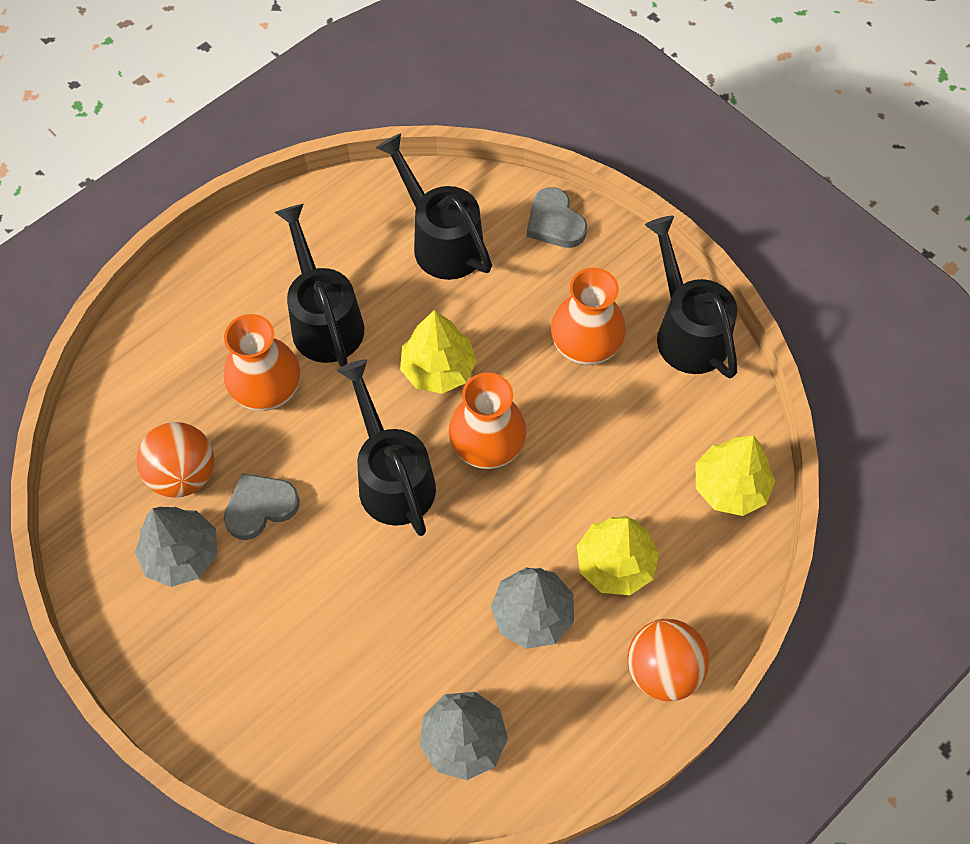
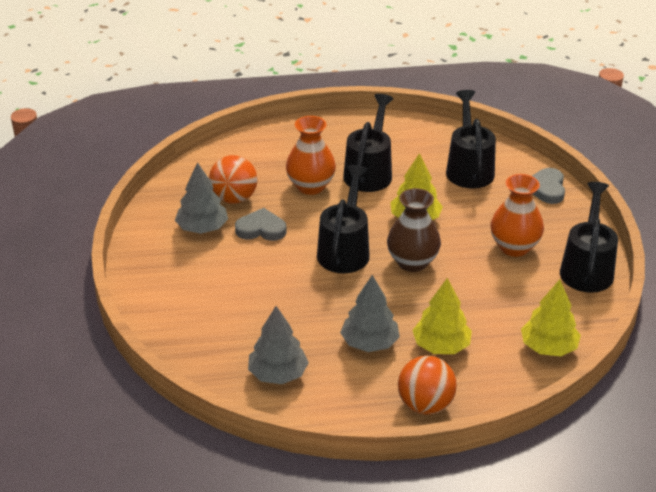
camera: 35 degrees right, 25 degrees down
orange vase [449,373,527,469] -> brown vase [387,188,441,272]

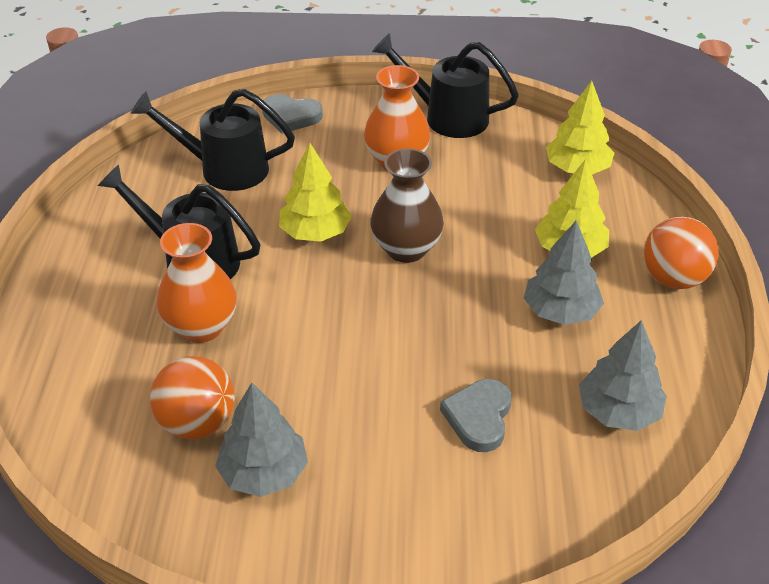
camera: 80 degrees left, 5 degrees up
grey heart [235,208,287,241] -> grey heart moved to [440,379,512,452]
black watering can [317,165,370,273] -> none

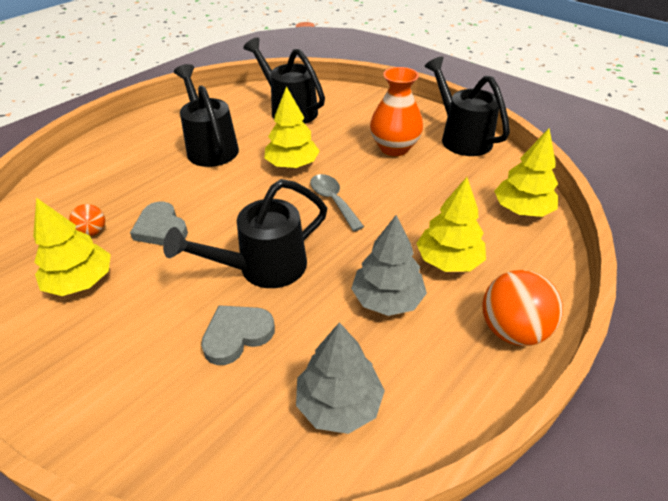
camera: 40 degrees right, 0 degrees up
orange ball [150,356,235,439] -> orange ball [69,204,105,236], size x0.54
orange vase [157,223,237,343] -> none
grey tree [215,383,308,497] -> yellow tree [33,198,111,296]
grey heart [262,94,323,134] -> grey heart moved to [130,201,188,246]
brown vase [370,148,444,263] -> grey spoon [310,174,364,231]
none -> black watering can [163,179,327,288]

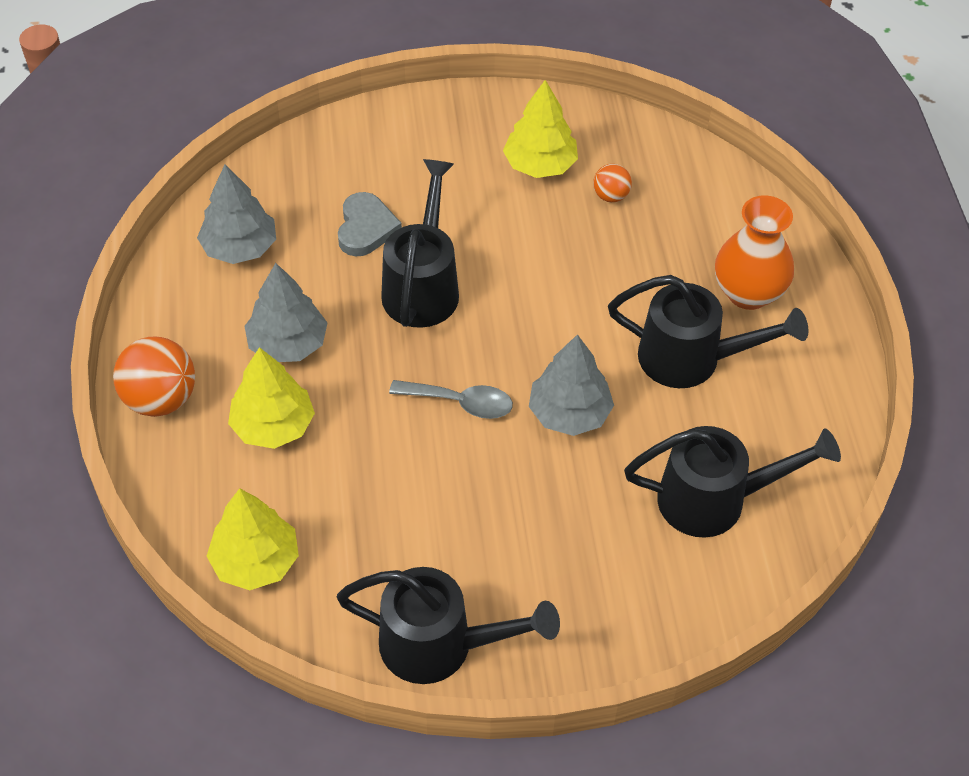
camera: 130 degrees right, 10 degrees up
grey heart [130,201,188,246] -> none
yellow tree [264,86,320,168] -> grey tree [529,334,614,436]
orange vase [370,67,423,156] -> orange vase moved to [715,195,794,310]

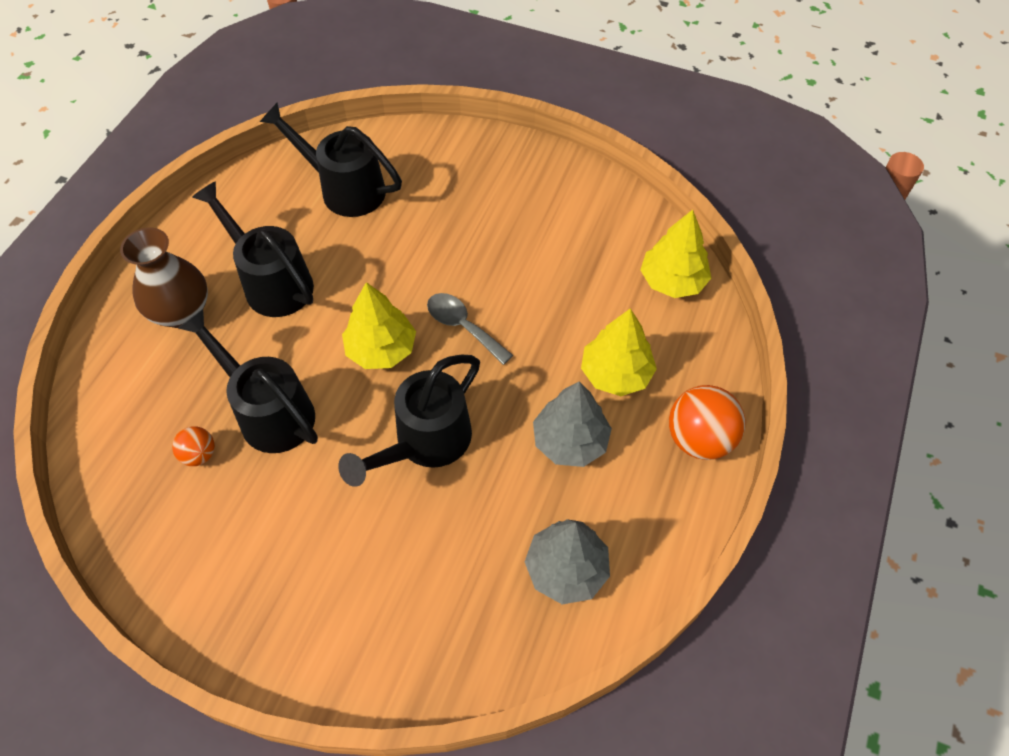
camera: 150 degrees left, 5 degrees up
black watering can [337,567,560,684] -> black watering can moved to [178,309,318,453]
grey heart [338,192,402,256] -> none
yellow tree [503,80,578,178] -> yellow tree moved to [342,282,416,369]
grey tree [529,334,614,436] -> none
orange vase [715,195,794,310] -> brown vase [120,227,208,328]

